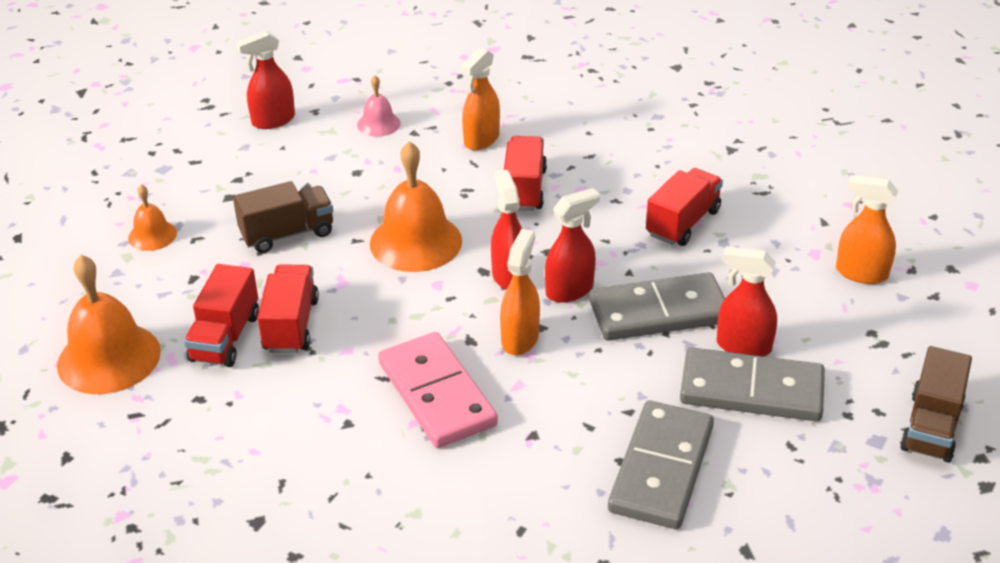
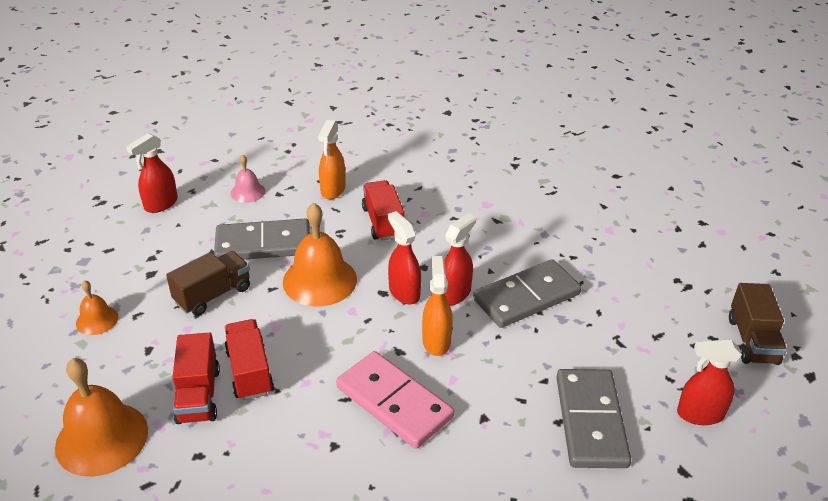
camera: 20 degrees left, 0 degrees up
red truck [646,168,723,246] -> none
grey domino [680,347,825,421] -> grey domino moved to [214,219,310,260]
red spray bottle [716,247,777,356] -> red spray bottle moved to [677,339,742,425]
orange spray bottle [836,175,898,284] -> none

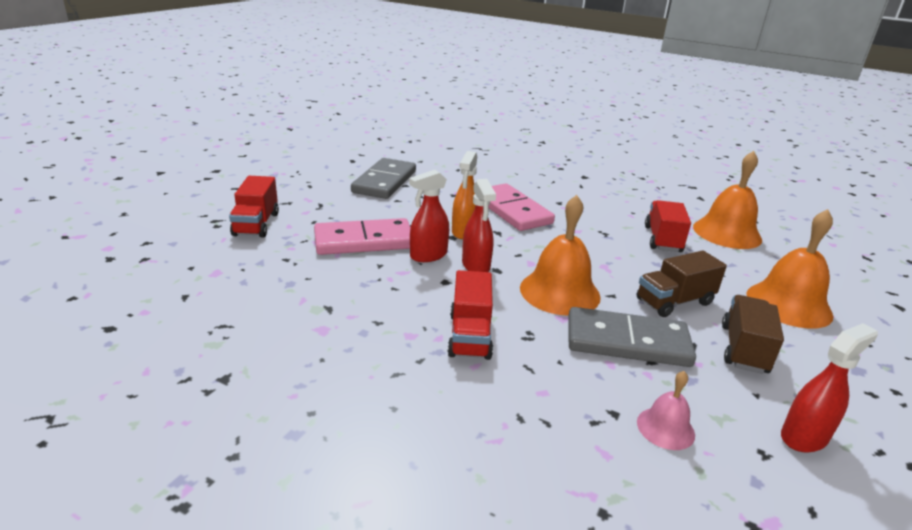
camera: 165 degrees left, 10 degrees down
orange bell [76,280,119,335] -> orange bell [746,209,834,329], size x1.91
red truck [225,319,274,400] -> red truck moved to [229,176,279,238]
orange spray bottle [318,120,346,199] -> none
grey domino [473,259,582,328] -> pink domino [314,218,411,255]
red spray bottle [677,339,742,425] -> none
brown truck [729,283,787,365] -> brown truck moved to [722,295,784,374]

